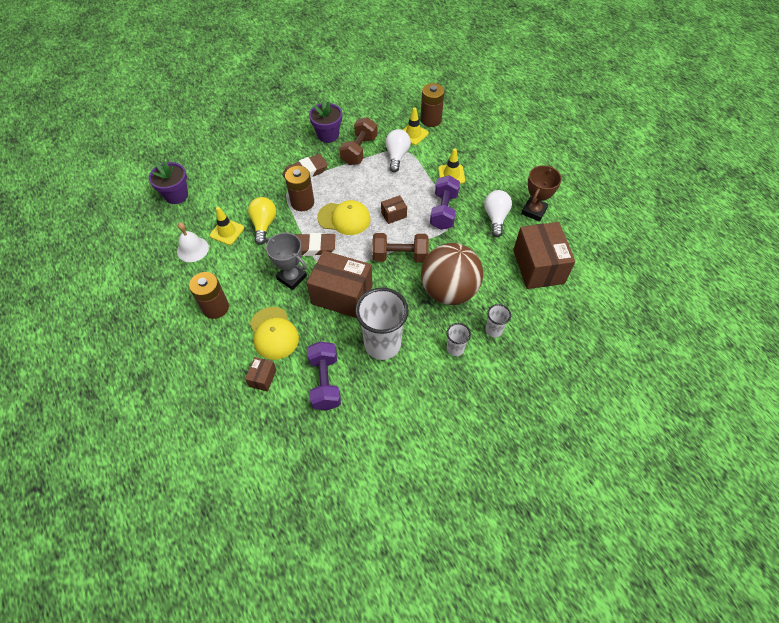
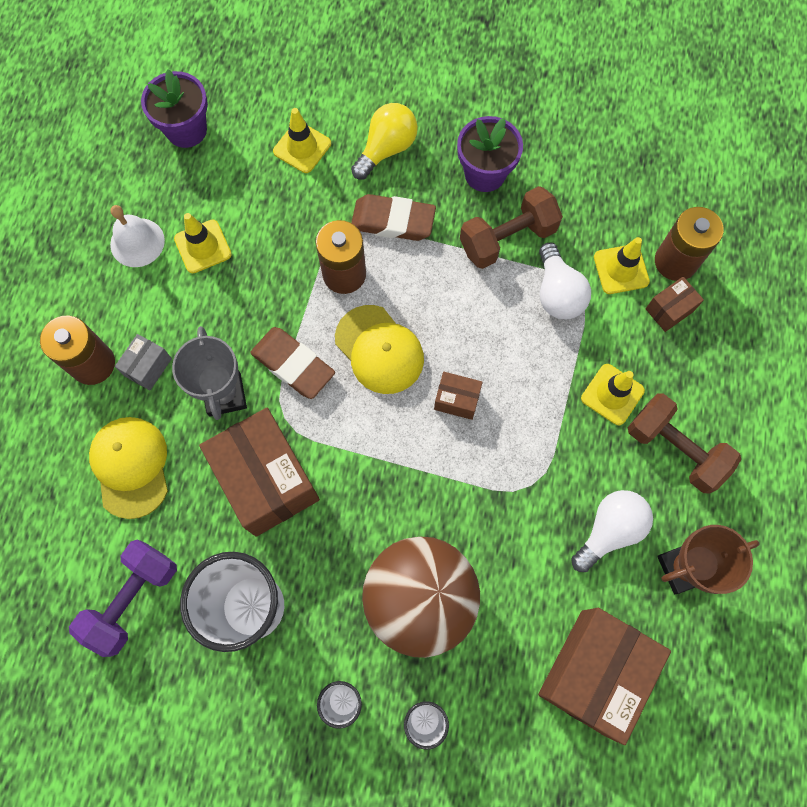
camera: 40 degrees right, 15 degrees up
brown box [245,357,277,391] -> brown box moved to [645,277,704,332]
yellow light bulb [248,197,276,245] -> yellow light bulb moved to [351,103,418,180]
yellow cap [250,307,299,360] -> yellow cap turned 150 degrees clockwise [89,417,168,519]
brown dumbbell [372,233,429,262] -> brown dumbbell moved to [628,393,741,493]
white light bulb [385,129,411,172] -> white light bulb turned 120 degrees clockwise [539,242,591,319]
purple dumbbell [430,175,460,230] -> none
none -> grey box [115,334,172,390]
none -> yellow traffic cone [273,108,331,173]

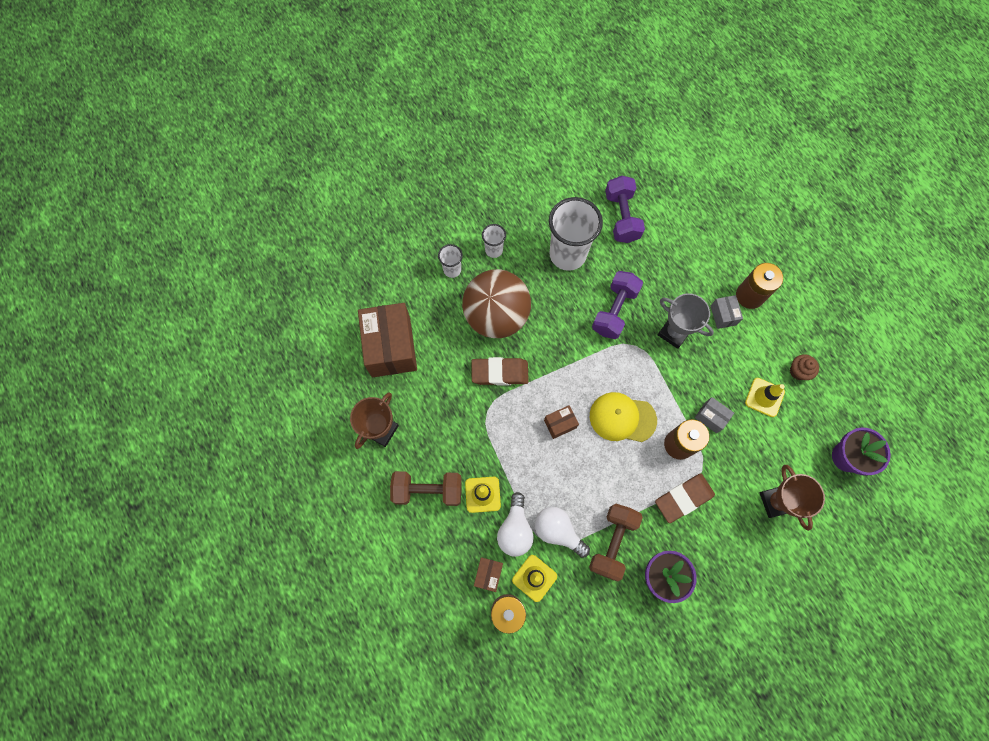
camera: 140 degrees right, 0 degrees up
yellow cap [89,417,168,519] -> none
white bell [110,205,165,267] -> brown cupcake [790,355,819,380]
brown box [199,408,320,537] -> purple dumbbell [592,271,643,339]
brown eraser [250,327,335,399] -> brown eraser moved to [471,357,529,386]
yellow traffic cone [273,108,331,173] -> brown trophy [760,465,825,531]
yellow light bulb [351,103,418,180] -> none
white light bulb [571,490,653,572] -> white light bulb moved to [497,492,534,557]
none -> grey box [695,397,734,433]

